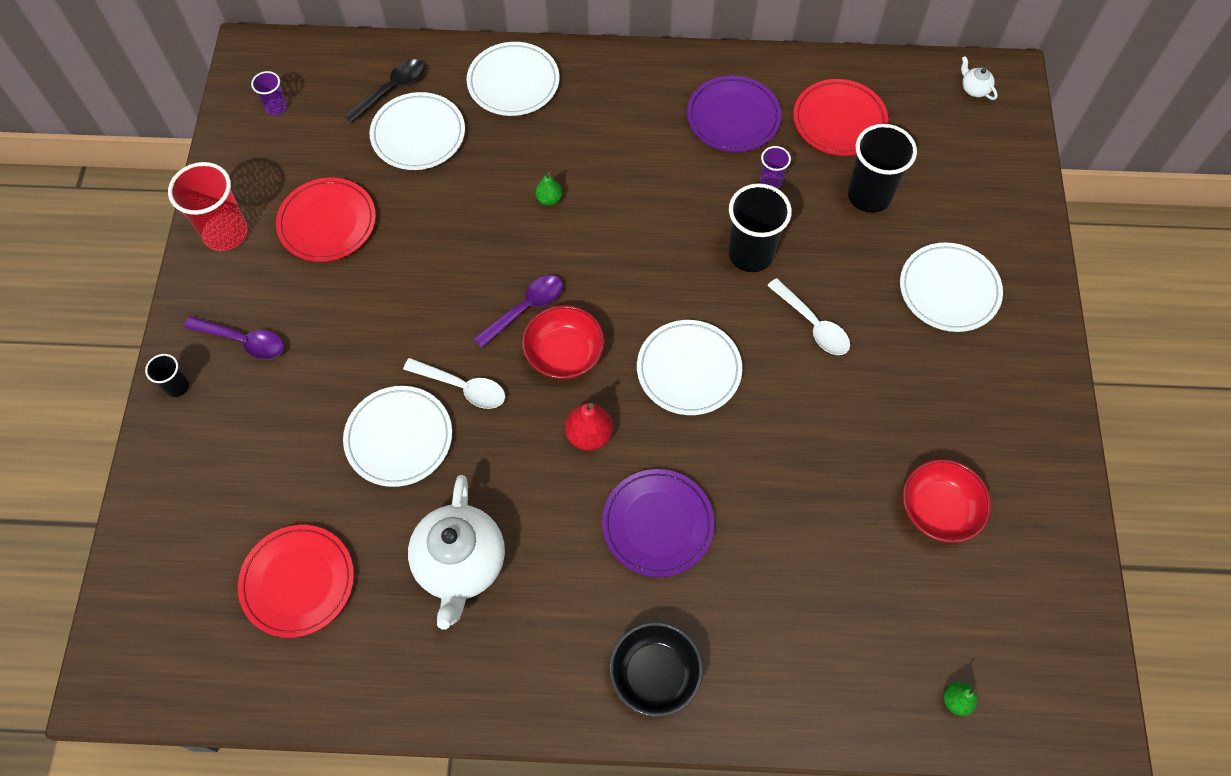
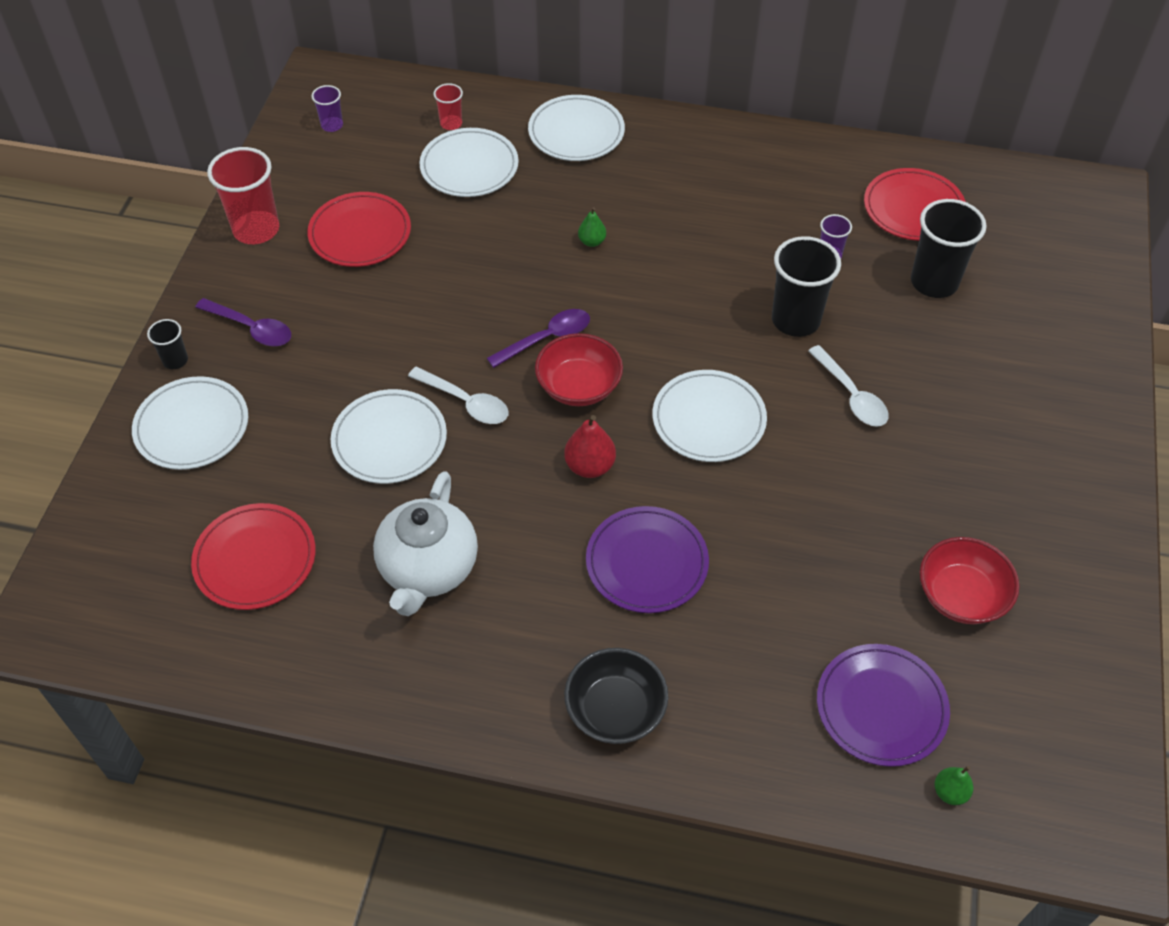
camera: 10 degrees right, 10 degrees down
black spoon [344,59,425,123] -> red cup [434,83,463,130]
purple plate [687,75,781,152] -> purple plate moved to [817,644,950,767]
white plate [900,242,1003,332] -> white plate moved to [132,376,248,470]
white teapot [961,56,998,100] -> none

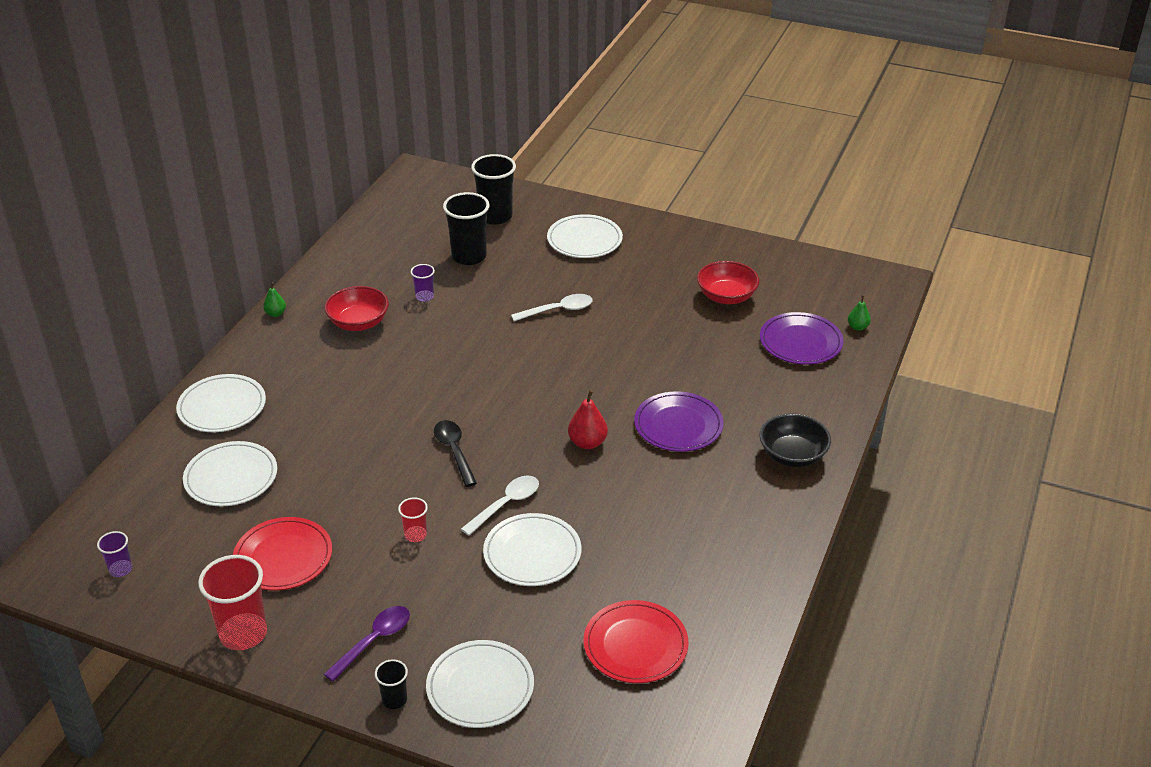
camera: 80 degrees left, 15 degrees down
white teapot [373,471,478,616] -> none
red cup [434,83,463,130] -> red cup moved to [398,497,428,542]
purple spoon [487,309,590,368] -> black spoon [434,420,477,487]
red bowl [535,333,623,406] -> red bowl moved to [325,286,389,331]
green pear [578,207,606,247] -> green pear moved to [263,282,286,317]
white plate [653,370,767,462] -> white plate moved to [547,214,623,258]
black cup [772,236,841,337] -> black cup moved to [471,154,516,225]
red plate [864,168,966,241] -> none

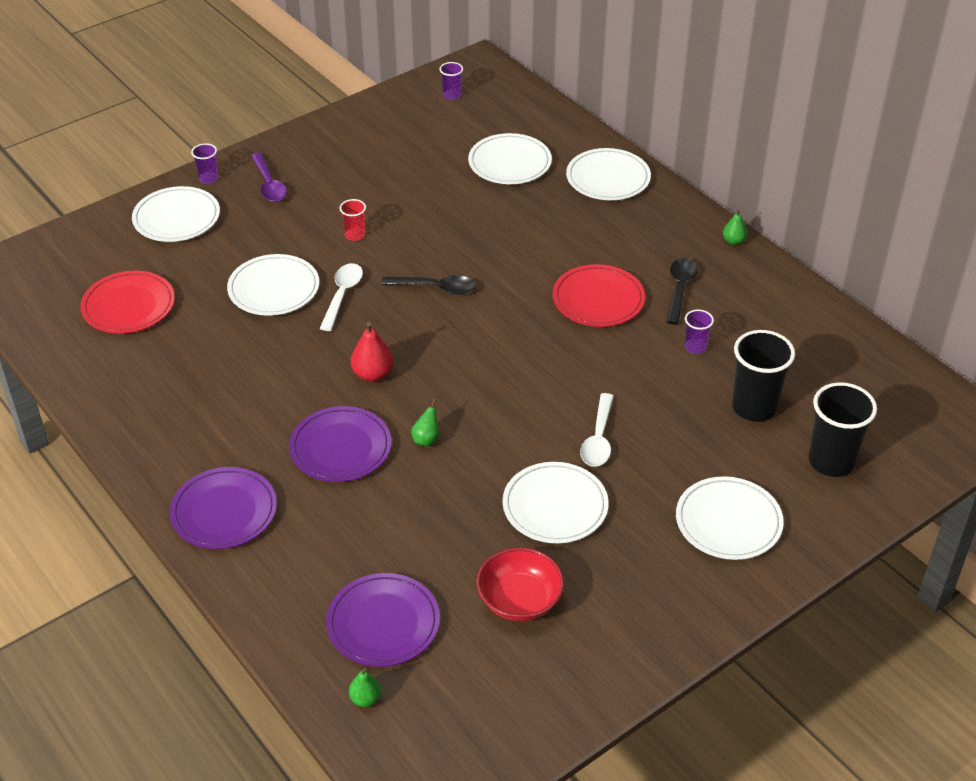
camera: 120 degrees right, 5 degrees up
red cup [198,555,267,650] -> none
red plate [233,517,332,591] -> red plate moved to [553,264,645,327]
red bowl [325,286,389,331] -> black spoon [666,257,698,325]
black cup [375,659,408,709] -> purple cup [191,143,218,184]
white spoon [461,475,539,536] -> white spoon turned 150 degrees counterclockwise [320,263,363,331]
black bowl [760,413,831,467] -> purple plate [170,467,277,549]
none -> green pear [411,399,439,446]
none -> white plate [503,462,609,543]

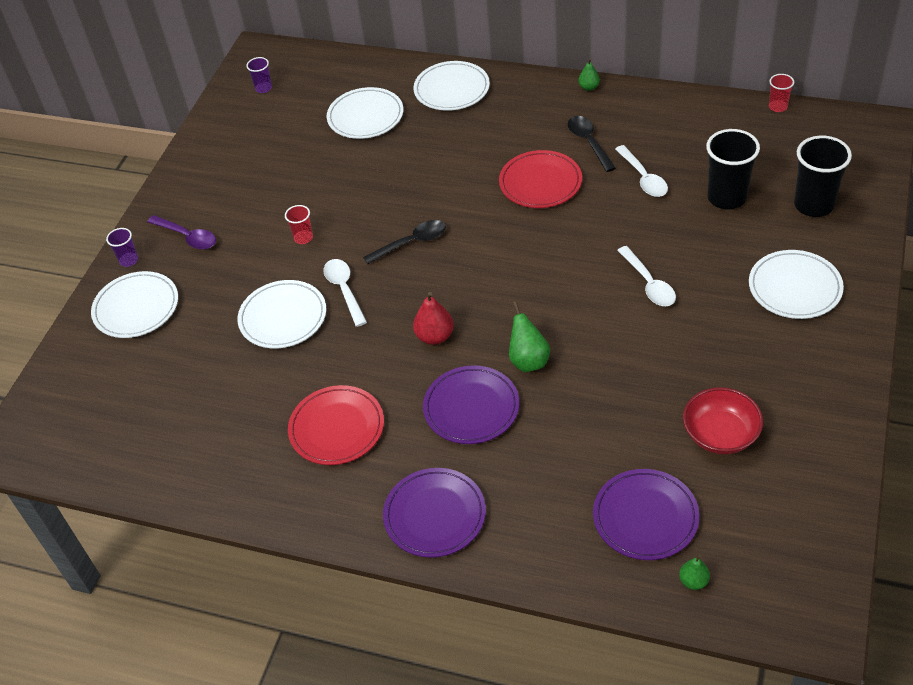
camera: 30 degrees left, 5 degrees up
red plate [80,271,175,334] -> red plate moved to [288,385,384,465]
green pear [411,399,439,446] -> green pear [509,301,550,372], size x1.60
white plate [503,462,609,543] -> none
purple cup [685,309,714,354] -> white spoon [615,145,668,197]
none -> red cup [769,74,794,112]

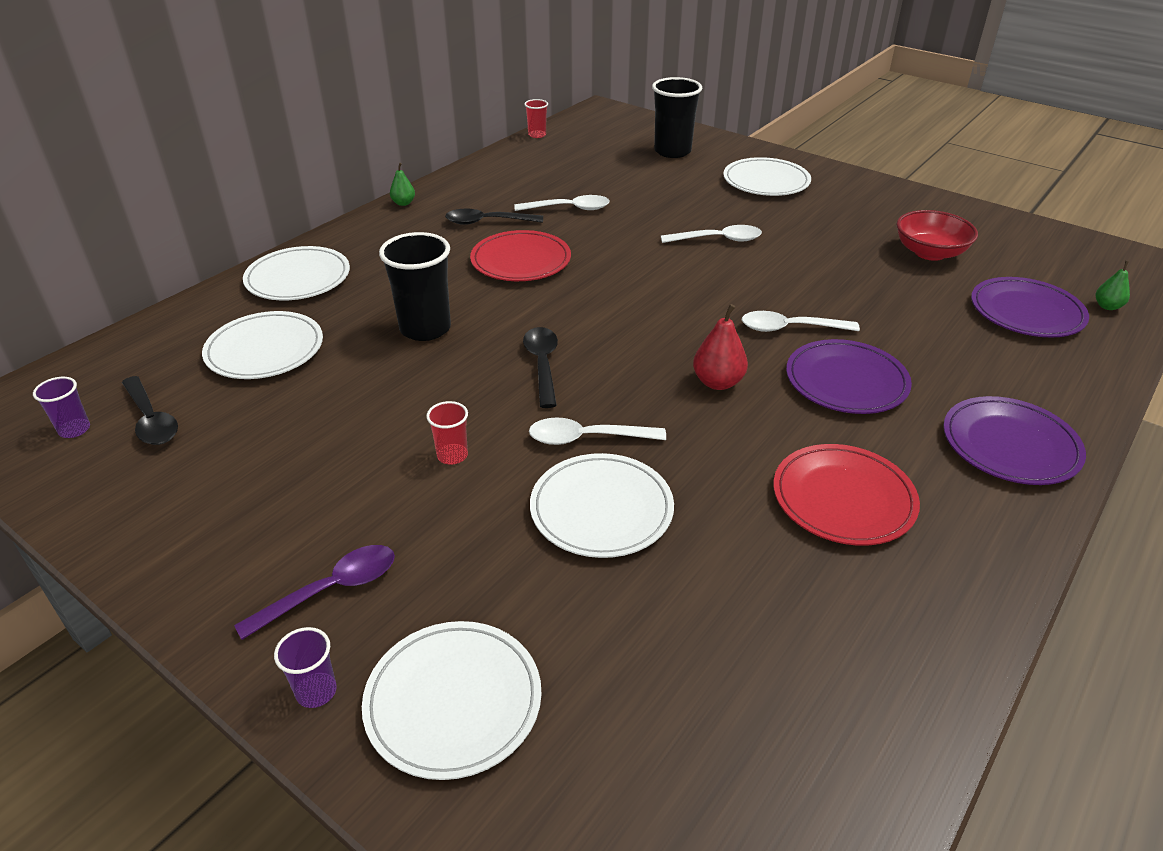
camera: 75 degrees left, 10 degrees down
green pear [509,301,550,372] -> white spoon [742,311,860,332]
black cup [706,129,760,209] -> black cup moved to [379,232,451,341]
none -> black spoon [122,376,178,445]

